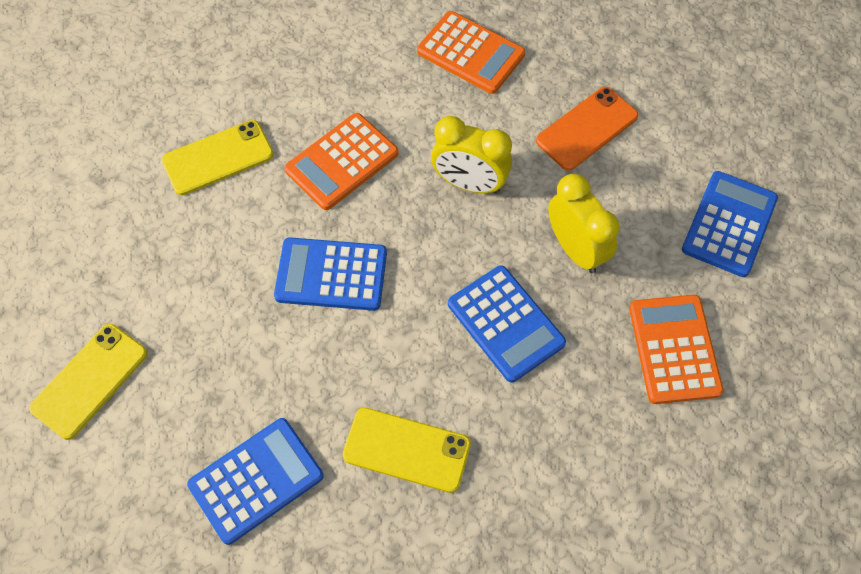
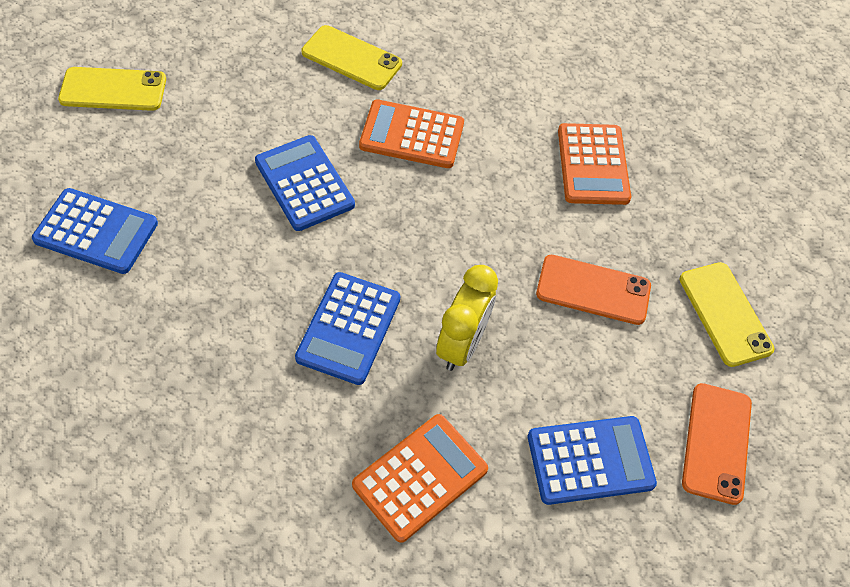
camera: 50 degrees right, 5 degrees down
yellow phone [343,407,471,493] -> yellow phone moved to [679,262,775,367]
yellow clock [431,116,512,194] -> none
none -> orange phone [682,383,752,505]

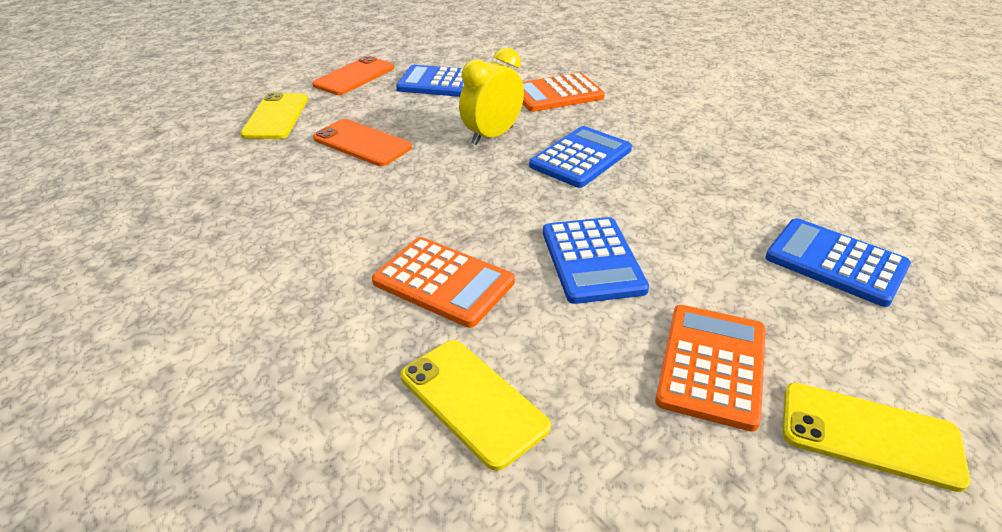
camera: 155 degrees left, 20 degrees down
orange calculator [558,123,631,205] -> orange calculator moved to [655,305,766,432]

